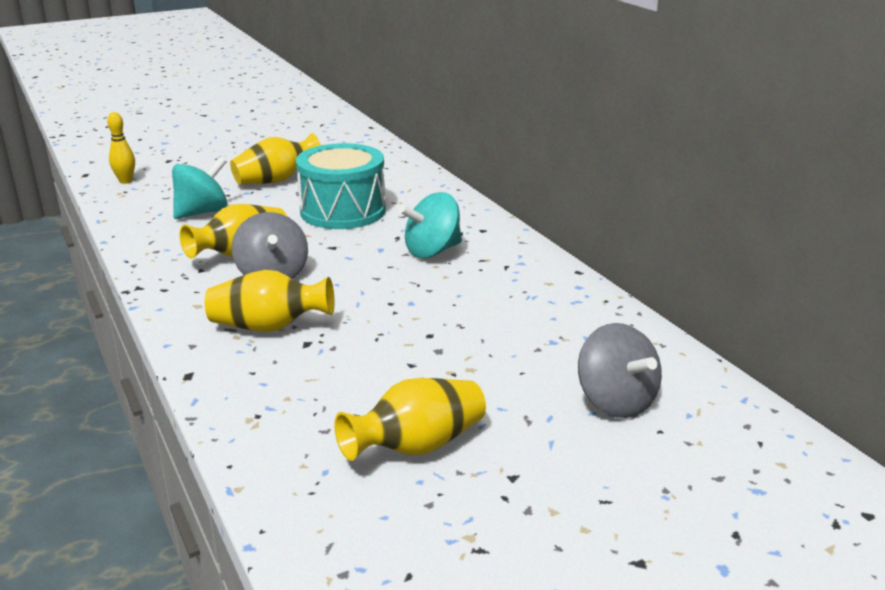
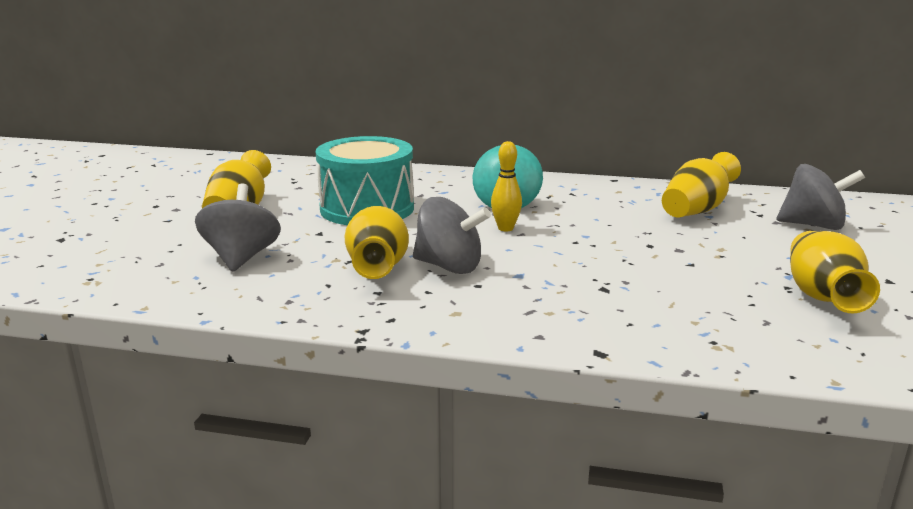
camera: 50 degrees left, 5 degrees down
yellow bowling pin [107,112,135,184] -> yellow bowling pin moved to [491,141,522,231]
turquoise spinning top [172,157,228,219] -> grey spinning top [195,184,281,272]
yellow vase [205,270,334,332] -> yellow vase moved to [662,152,741,217]

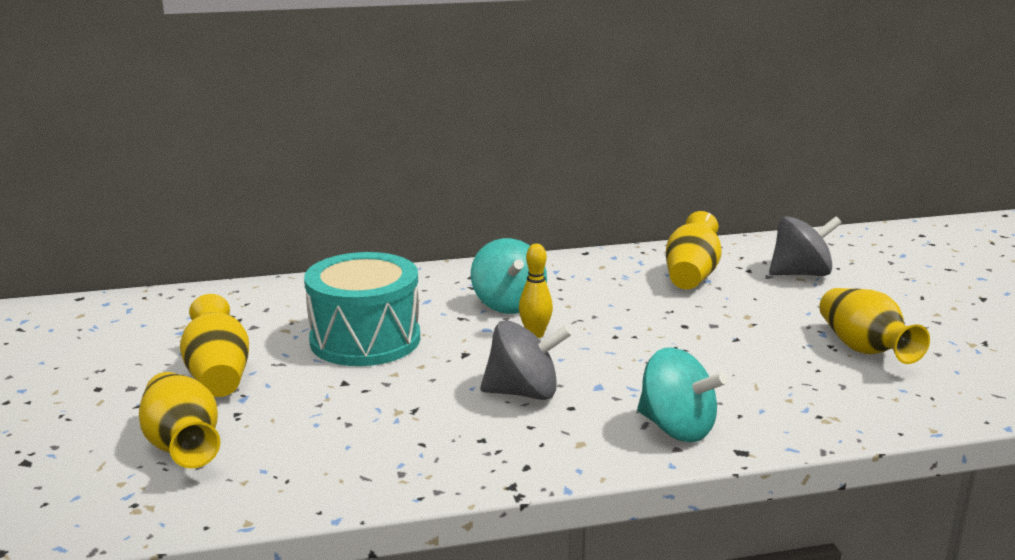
camera: 25 degrees left, 0 degrees up
grey spinning top [195,184,281,272] -> none
yellow vase [345,206,409,279] -> yellow vase moved to [139,372,220,468]
none -> turquoise spinning top [637,347,728,442]

